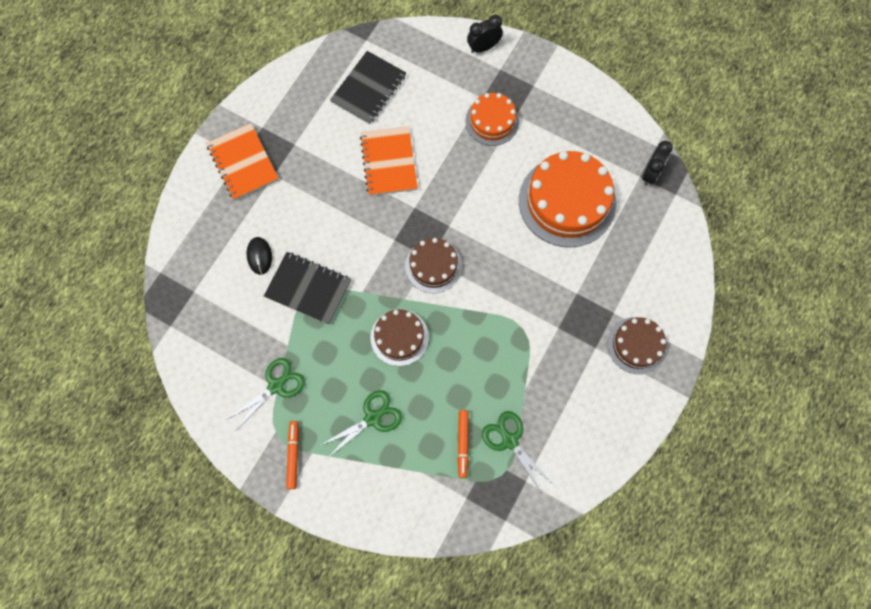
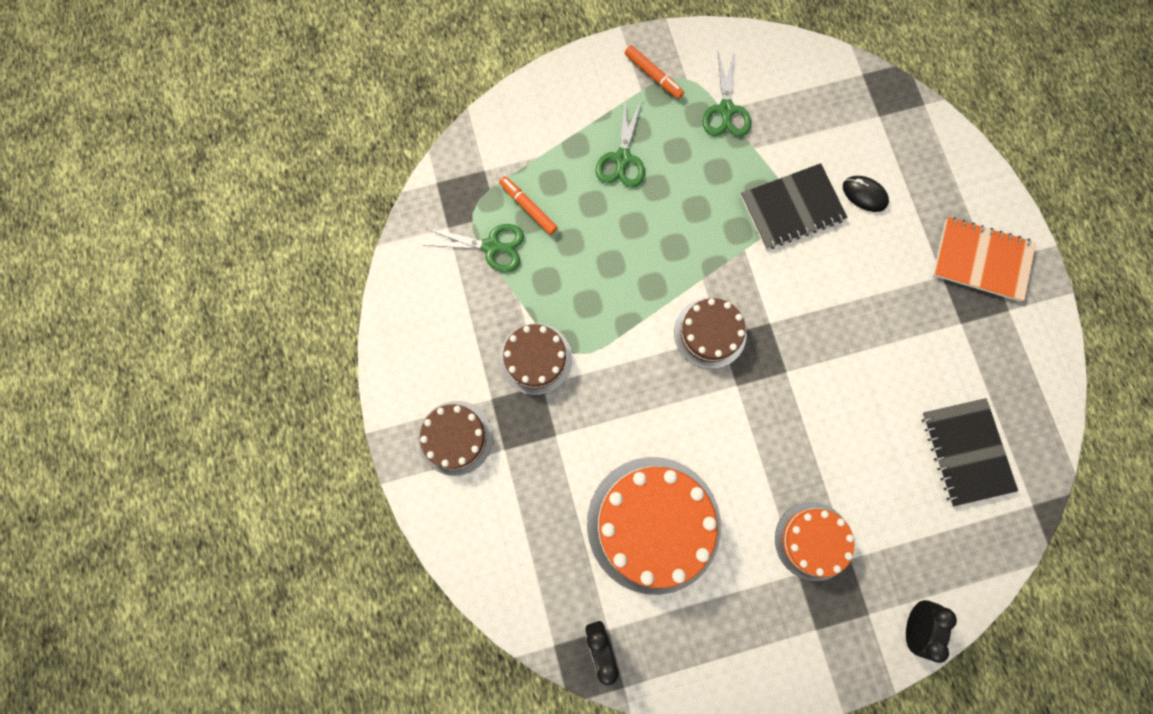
camera: 135 degrees right, 5 degrees up
orange notebook [360,126,418,196] -> none
brown cake [371,309,429,366] -> brown cake moved to [499,323,572,395]

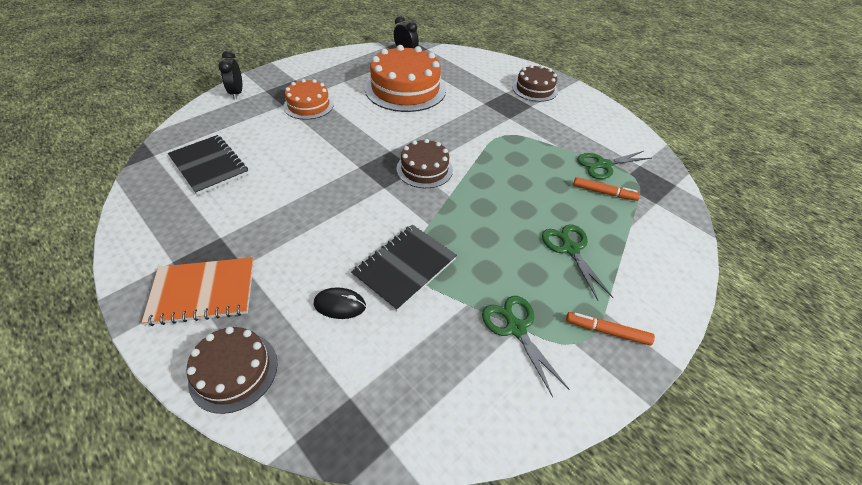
camera: 150 degrees right, 30 degrees down
brown cake [499,323,572,395] -> brown cake moved to [187,327,278,414]

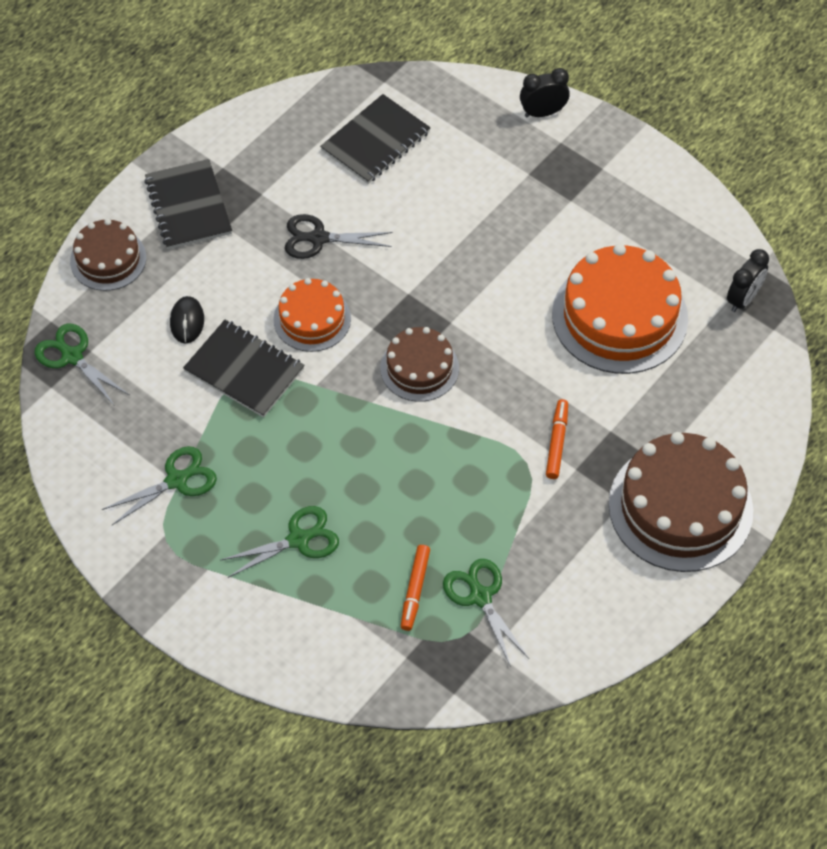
camera: 85 degrees right, 10 degrees up
orange notebook [142,257,254,326] -> black notebook [144,159,232,249]
orange cake [283,79,334,120] -> orange cake moved to [273,278,351,352]
brown cake [512,65,558,102] -> brown cake [609,432,754,572], size x1.75
orange marker [566,312,655,346] -> orange marker moved to [546,399,568,479]
none -> green scissors [35,324,129,406]
none -> black scissors [285,214,392,259]

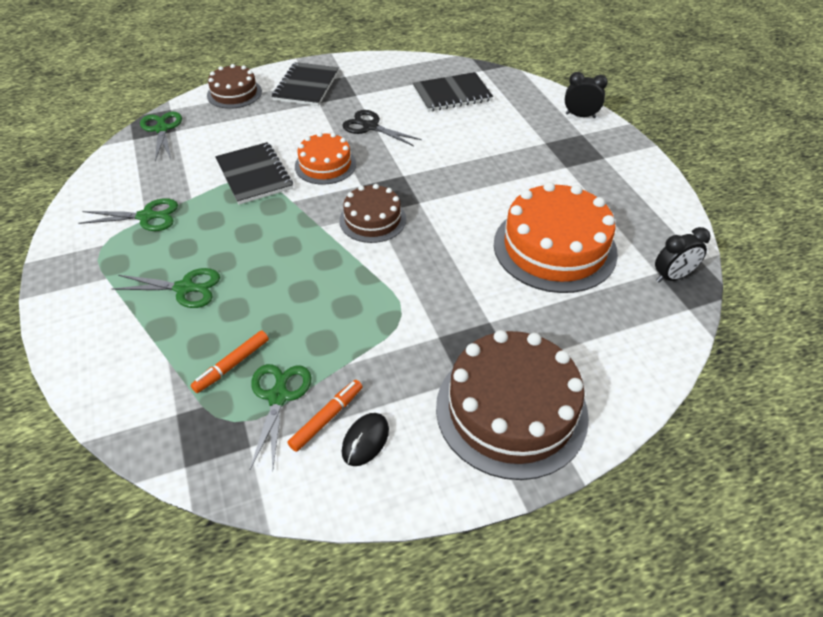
camera: 30 degrees right, 10 degrees down
black mouse [170,296,204,344] -> black mouse moved to [342,413,389,466]
orange marker [546,399,568,479] -> orange marker moved to [287,380,363,452]

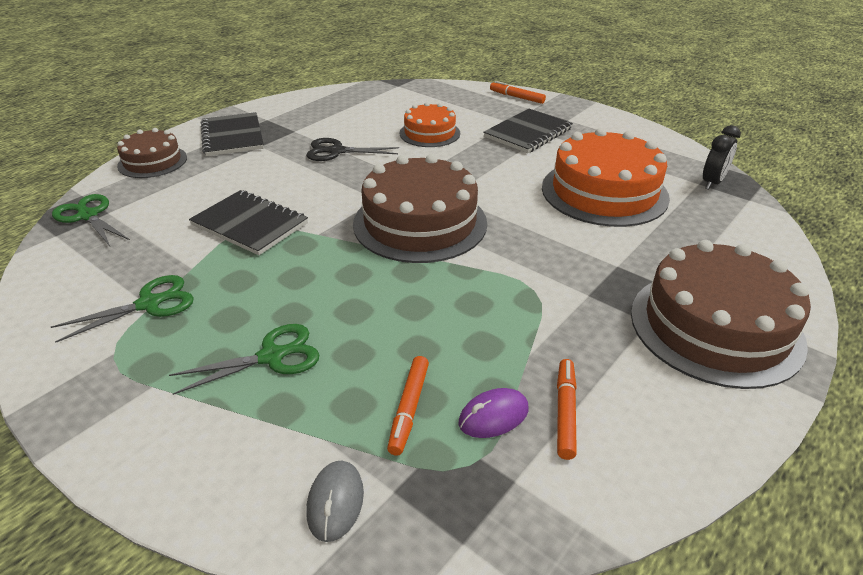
camera: 30 degrees left, 10 degrees down
green scissors [250,364,311,471] -> purple mouse [458,388,529,438]
orange cake [295,132,356,185] -> orange cake moved to [400,102,460,147]
brown cake [339,184,406,243] -> brown cake [353,154,487,263], size x1.75
black mouse [342,413,389,466] -> none
black notebook [413,72,493,112] -> black notebook moved to [483,109,573,153]
black clock [565,72,608,118] -> orange marker [490,81,546,104]
none -> grey mouse [307,461,364,542]

